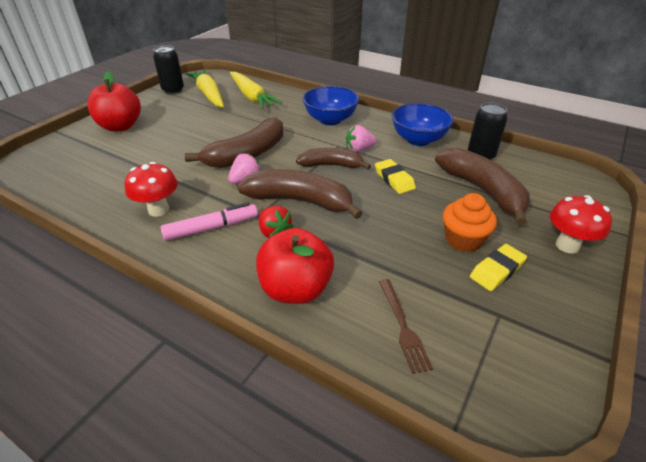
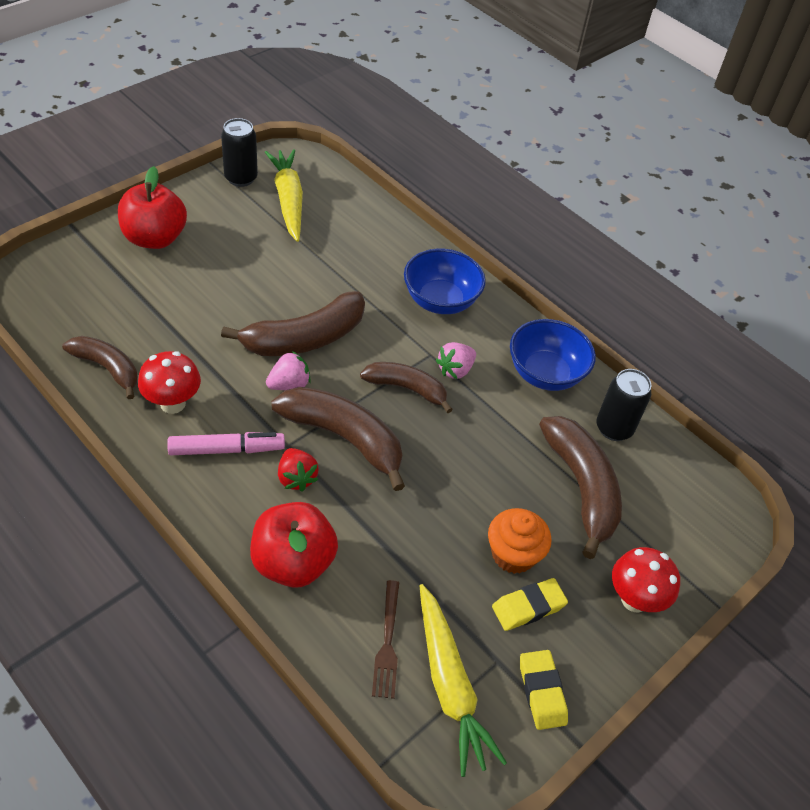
camera: 10 degrees right, 10 degrees up
yellow carrot [230,72,282,109] -> yellow carrot moved to [419,584,507,777]
pink strawberry [346,125,377,152] -> pink strawberry turned 45 degrees counterclockwise [436,342,476,379]
yellow eraser [375,159,416,194] -> yellow eraser moved to [520,650,568,730]
none -> brown banana [62,336,138,399]

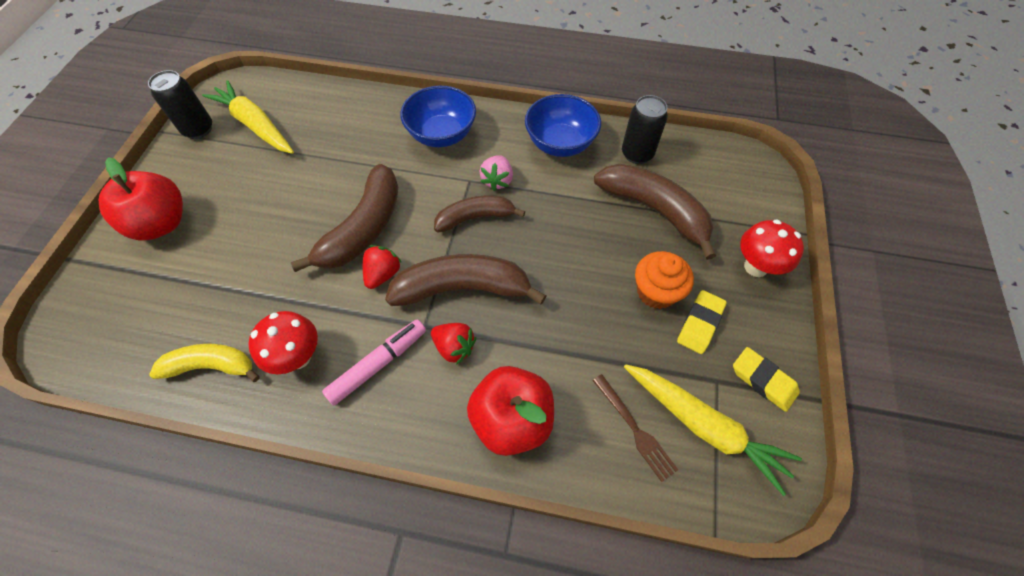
camera: 30 degrees left, 10 degrees up
brown banana [62,336,138,399] -> yellow banana [149,344,260,382]
pink strawberry [266,351,311,390] -> red strawberry [363,245,402,289]

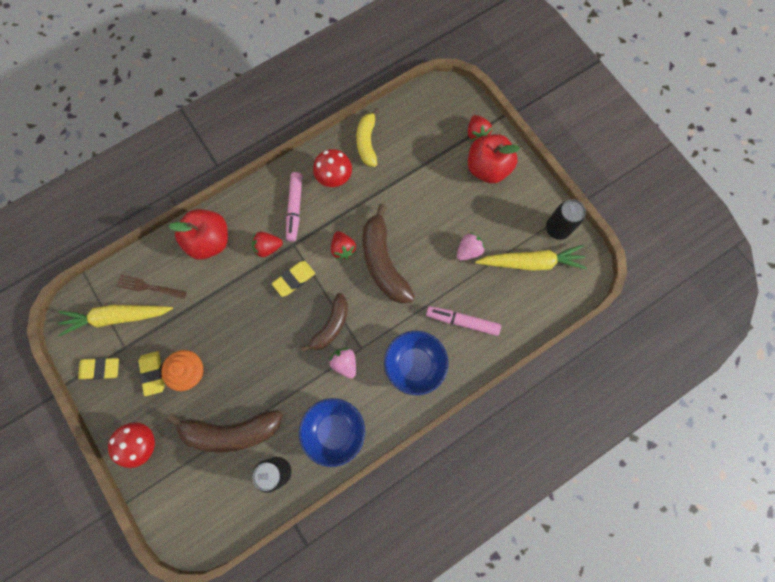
camera: 135 degrees right, 15 degrees up
yellow banana [149,344,260,382] -> yellow banana turned 135 degrees clockwise [356,108,379,167]
brown banana [385,254,546,306] -> yellow eraser [272,261,315,297]
none -> pink marker [426,306,501,336]
none -> pink strawberry [457,232,485,261]
none -> red strawberry [468,115,492,141]

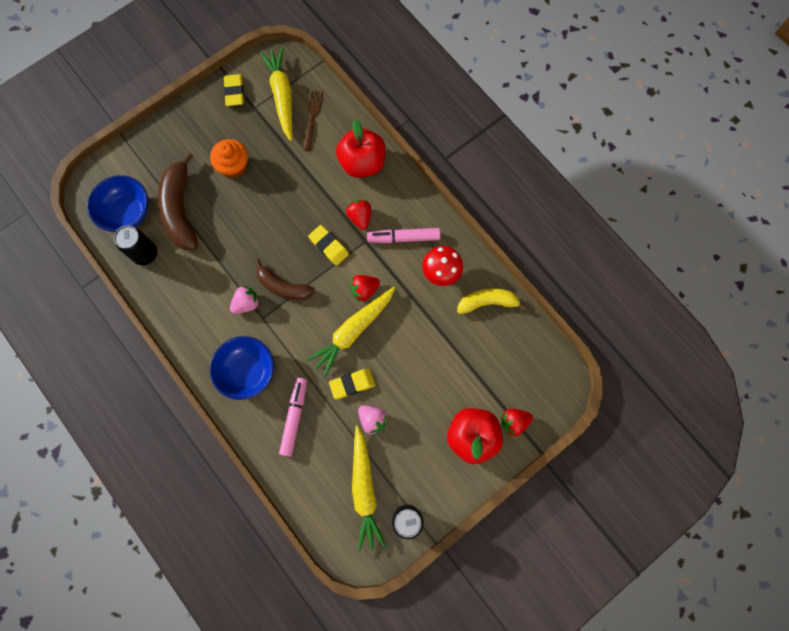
camera: 85 degrees right, 0 degrees up
red mushroom [108,422,155,468] -> none
yellow eraser [139,351,165,396] -> yellow eraser moved to [329,369,375,399]
blue bowl [299,398,365,467] -> blue bowl moved to [87,175,148,232]
brown banana [363,204,415,303] -> yellow carrot [306,287,395,377]

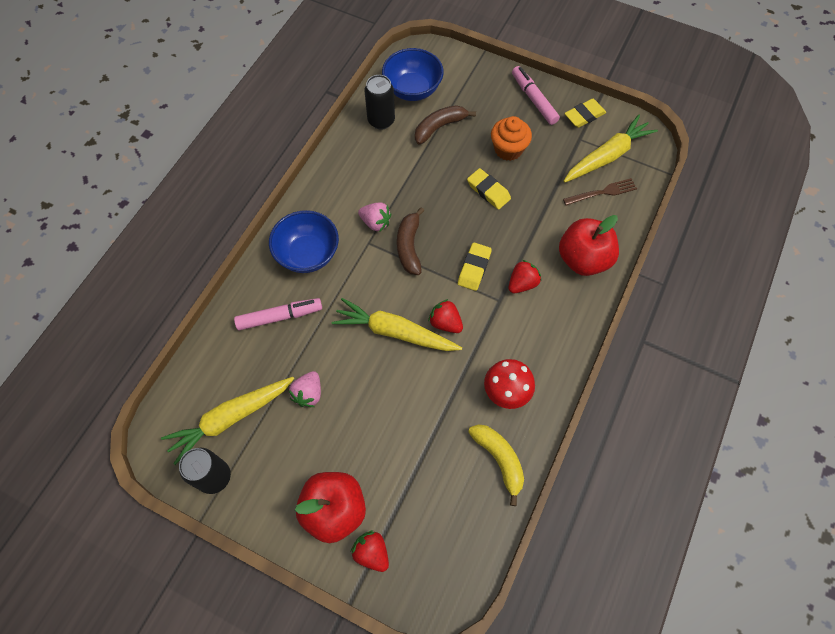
camera: 65 degrees right, 10 degrees down
brown banana [158,152,198,250] -> brown banana [415,105,476,145], size x0.64
yellow eraser [329,369,375,399] -> yellow eraser moved to [467,168,511,210]
pink marker [367,228,440,243] -> pink marker moved to [512,66,560,125]

